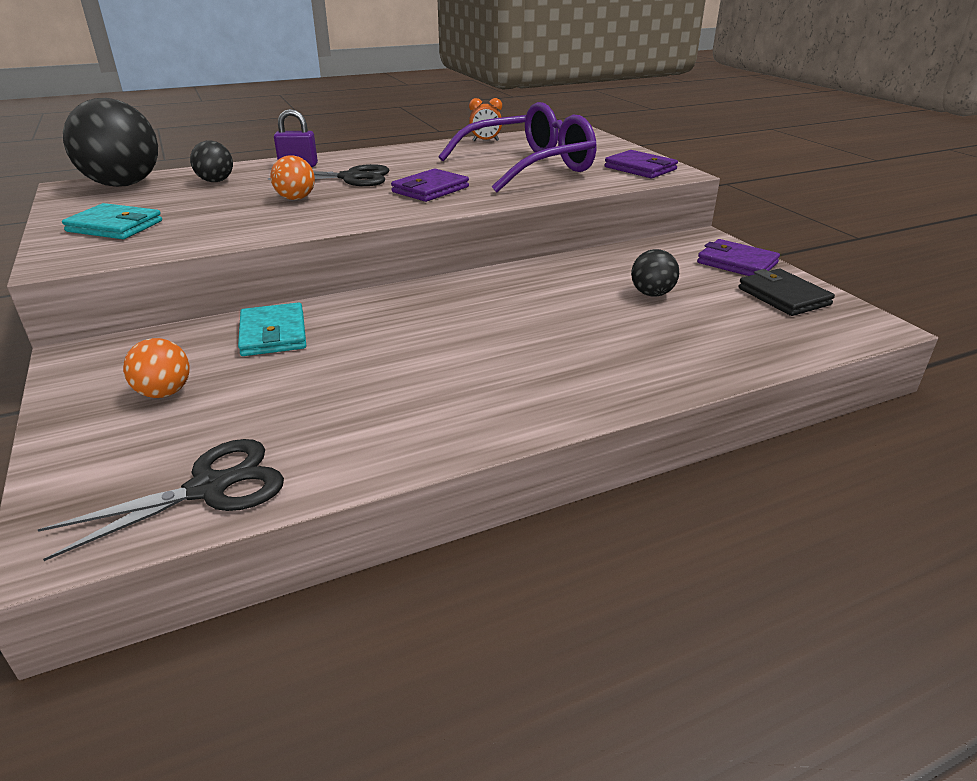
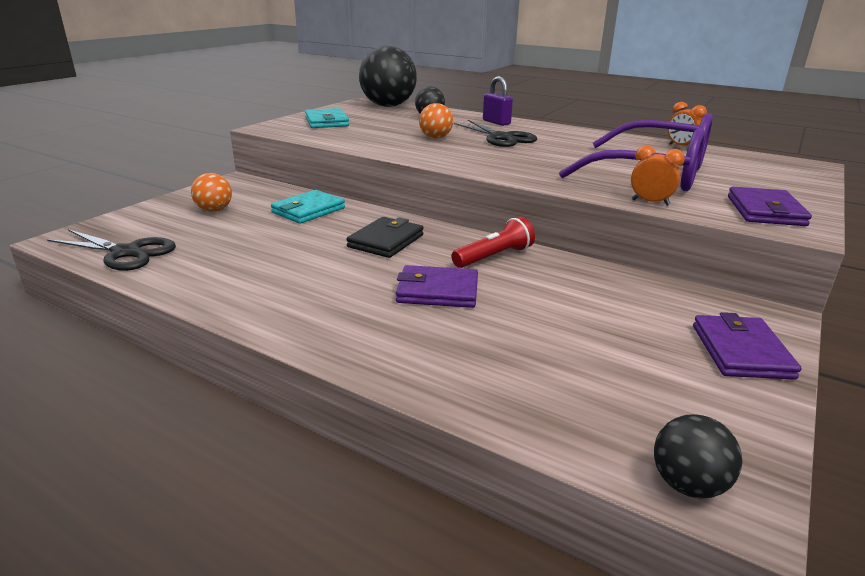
camera: 55 degrees right, 5 degrees down
purple wallet [391,168,469,202] -> purple wallet moved to [396,265,478,308]
black ball [631,249,679,297] -> black ball moved to [654,414,742,498]
black wallet [739,269,835,316] -> black wallet moved to [347,217,424,258]
none -> red flashlight [451,217,535,268]
none -> orange clock [631,145,685,206]

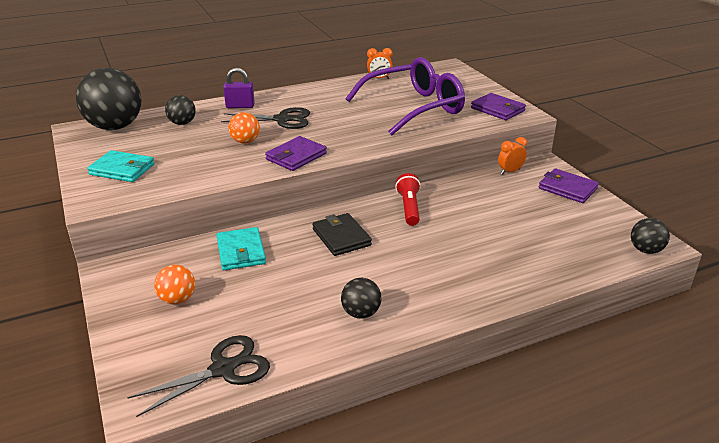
camera: 55 degrees left, 5 degrees up
purple wallet [396,265,478,308] -> purple wallet moved to [265,136,327,171]
orange clock [631,145,685,206] -> orange clock moved to [498,137,527,175]
none -> black ball [341,278,381,319]

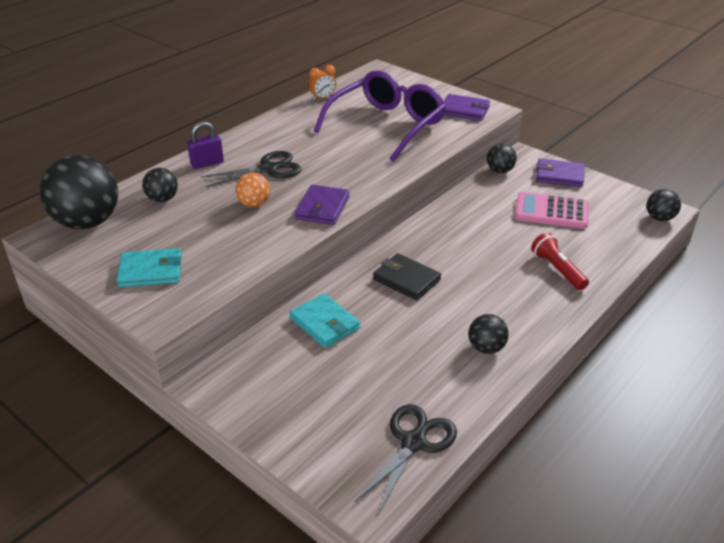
camera: 25 degrees left, 5 degrees up
orange ball [154,265,195,304] -> none
red flashlight [395,173,421,226] -> red flashlight moved to [531,232,589,290]
orange clock [498,137,527,175] -> black ball [487,144,517,173]
none -> pink calculator [515,192,588,229]

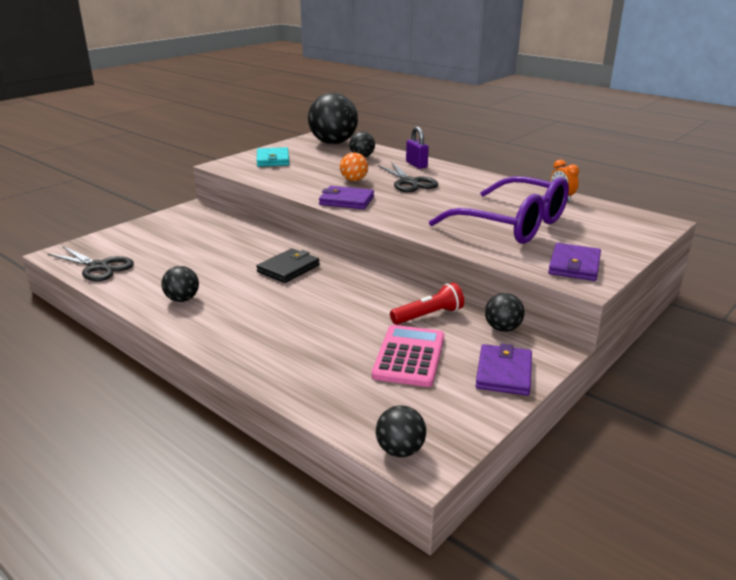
camera: 90 degrees right, 10 degrees down
turquoise wallet [289,293,360,348] -> none
red flashlight [531,232,589,290] -> red flashlight moved to [390,283,464,325]

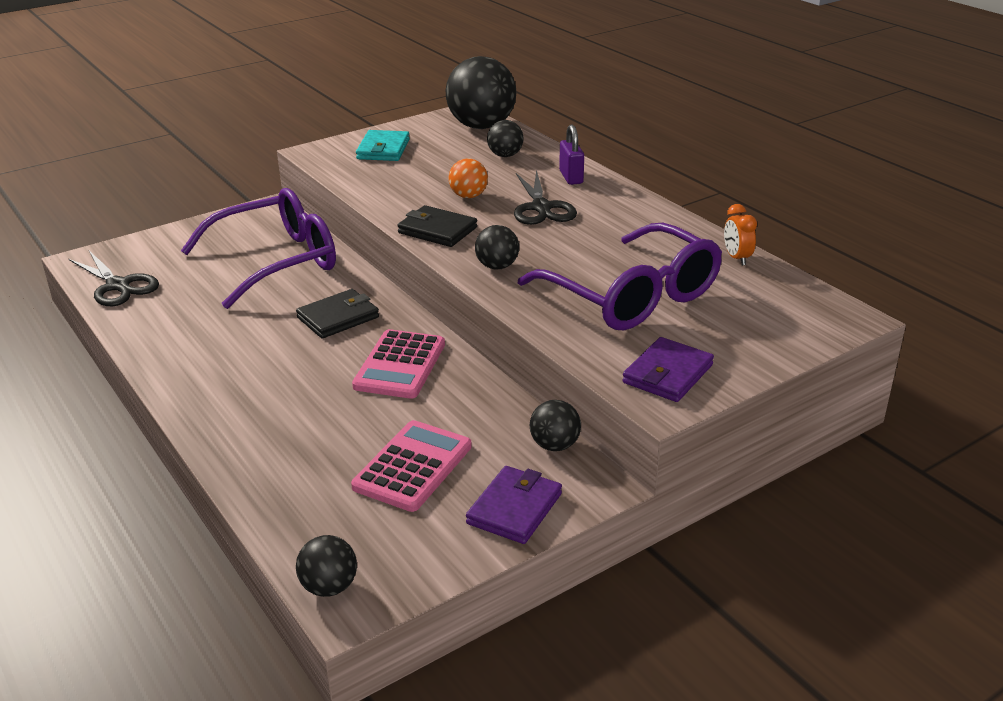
camera: 15 degrees right, 5 degrees up
black ball [161,266,199,302] -> black ball moved to [475,225,519,269]
purple wallet [319,186,374,209] -> black wallet [397,205,477,247]
red flashlight [390,283,464,325] -> none
none -> purple glasses [181,188,336,309]
none -> pink calculator [352,329,445,399]

